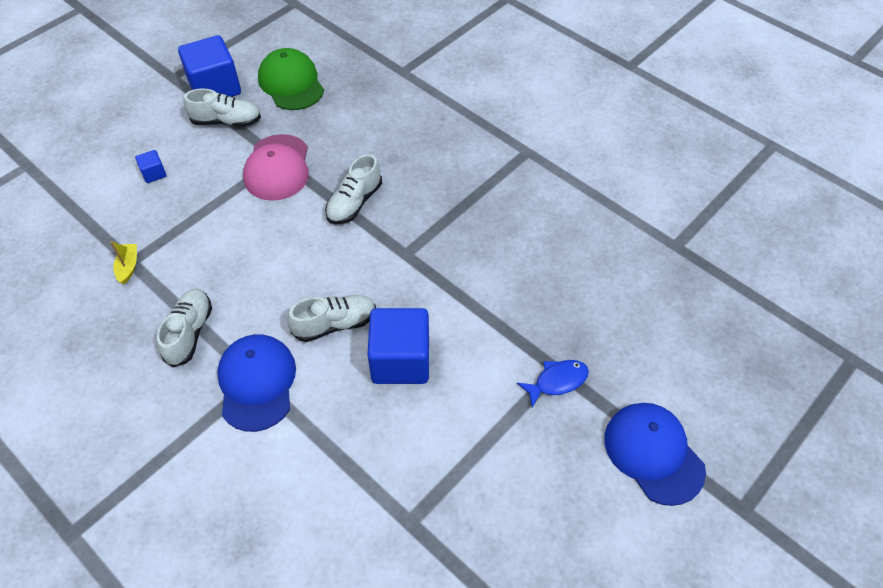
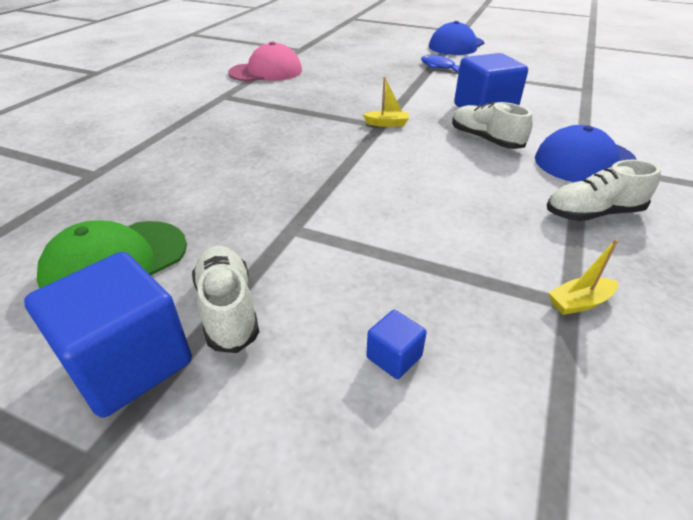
camera: 110 degrees left, 15 degrees down
pink cap [243,134,309,201] -> pink cap moved to [228,42,302,82]
white shoe [325,154,382,224] -> none
none -> yellow boat [363,77,409,127]

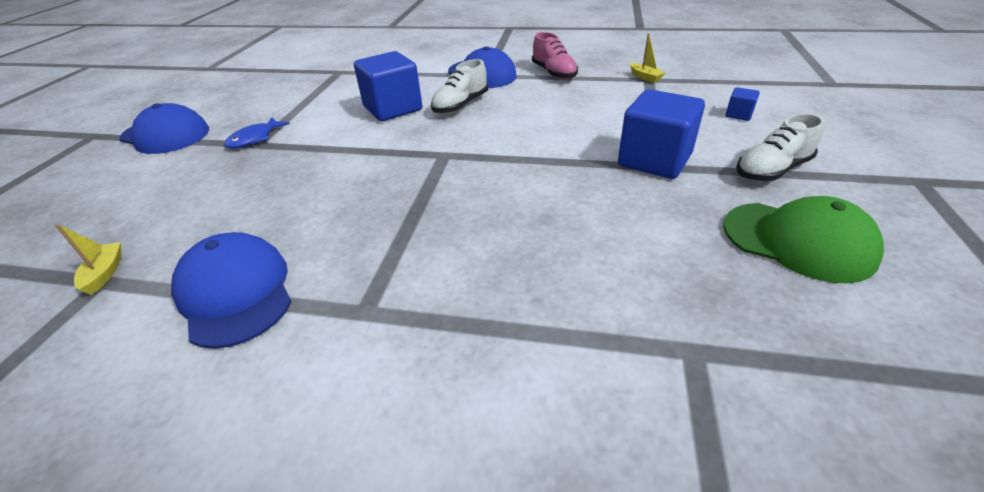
camera: 100 degrees left, 0 degrees up
blue cube [24,252,192,418] -> blue cube moved to [618,89,705,179]
pink cap [228,42,302,82] -> blue cap [171,232,292,349]
yellow boat [363,77,409,127] -> yellow boat moved to [55,224,121,295]
white shoe [547,160,661,221] -> pink shoe [532,32,578,80]

